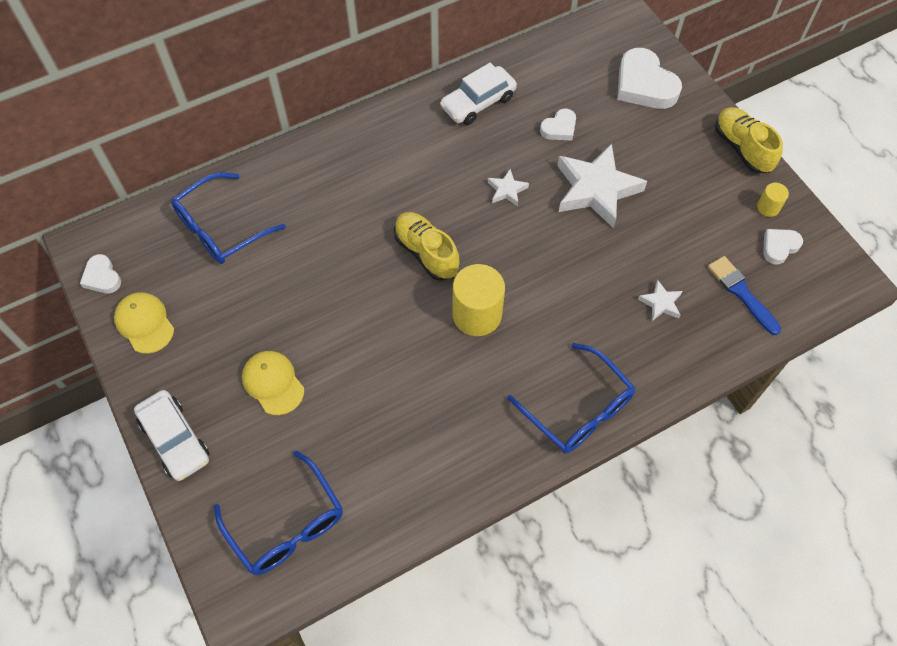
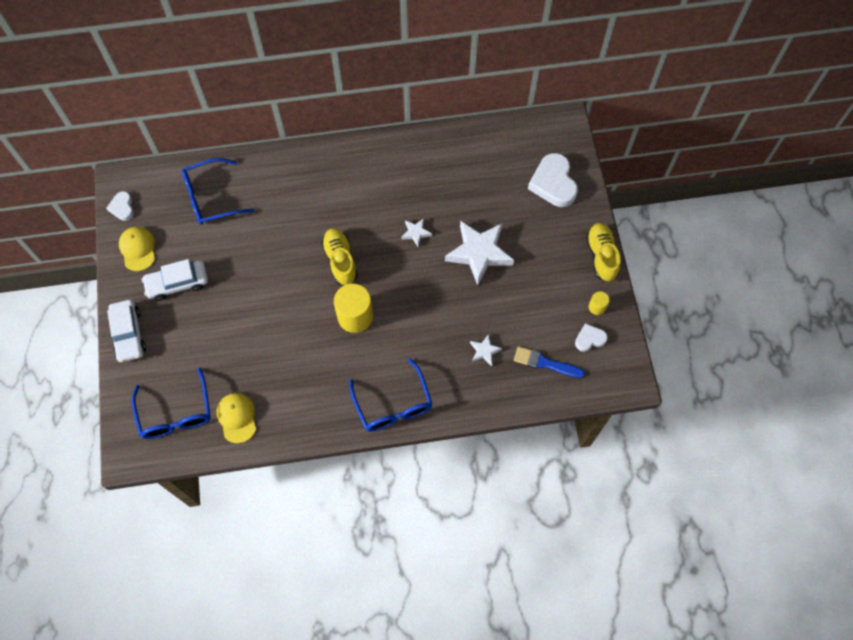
camera: 20 degrees right, 5 degrees up
yellow cap [242,351,304,415] -> yellow cap moved to [217,393,256,443]
white car [440,63,517,125] -> white car moved to [142,259,208,301]
white heart [540,108,576,140] -> none
blue brush [708,256,781,335] -> blue brush turned 60 degrees counterclockwise [514,346,585,378]

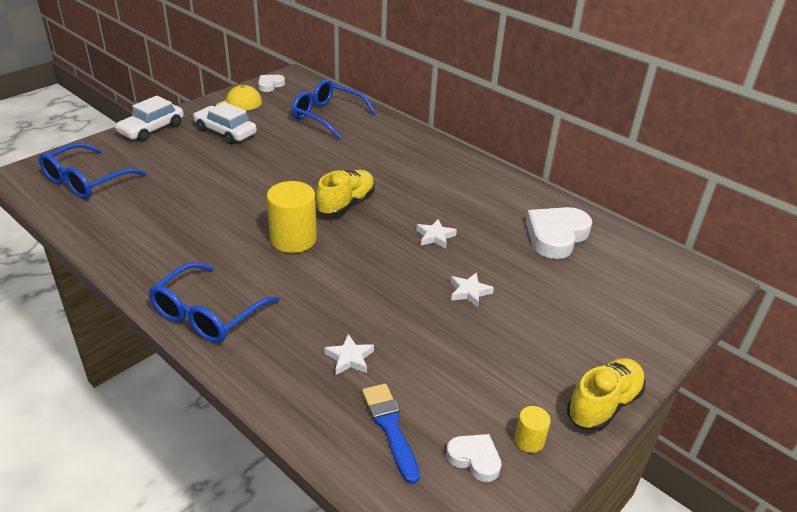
camera: 50 degrees right, 30 degrees down
yellow cap [217,393,256,443] -> none
white star [445,221,514,285] -> white star [450,272,494,307], size x0.46
white heart [528,153,578,207] -> white heart moved to [526,207,592,259]

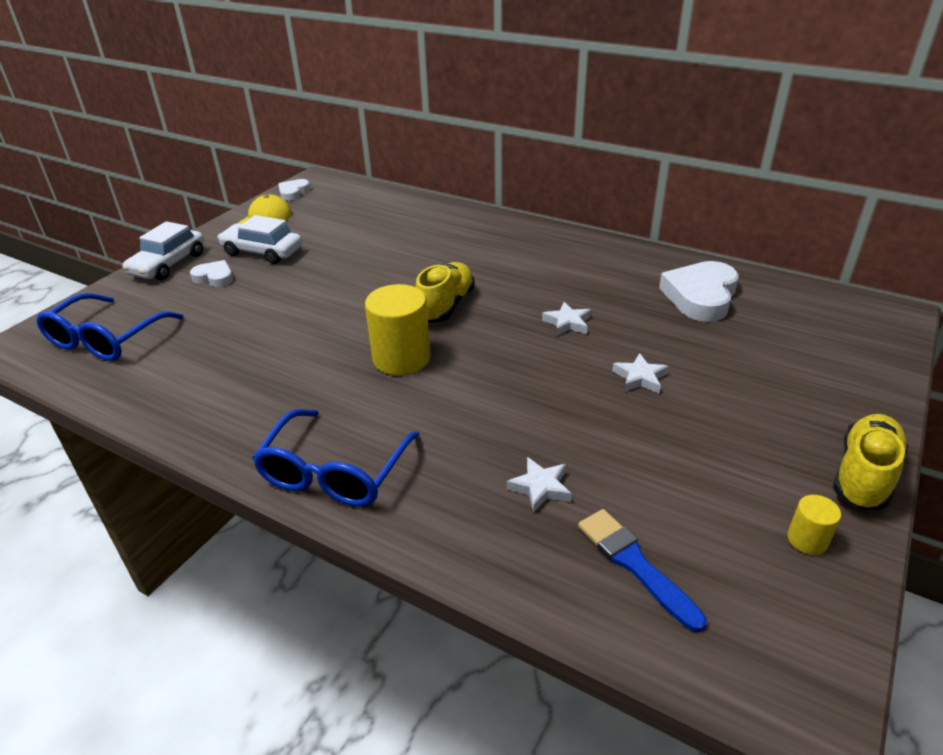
camera: 10 degrees left, 0 degrees up
blue glasses [292,79,376,138] -> none
white heart [446,434,501,482] -> white heart moved to [190,260,233,287]

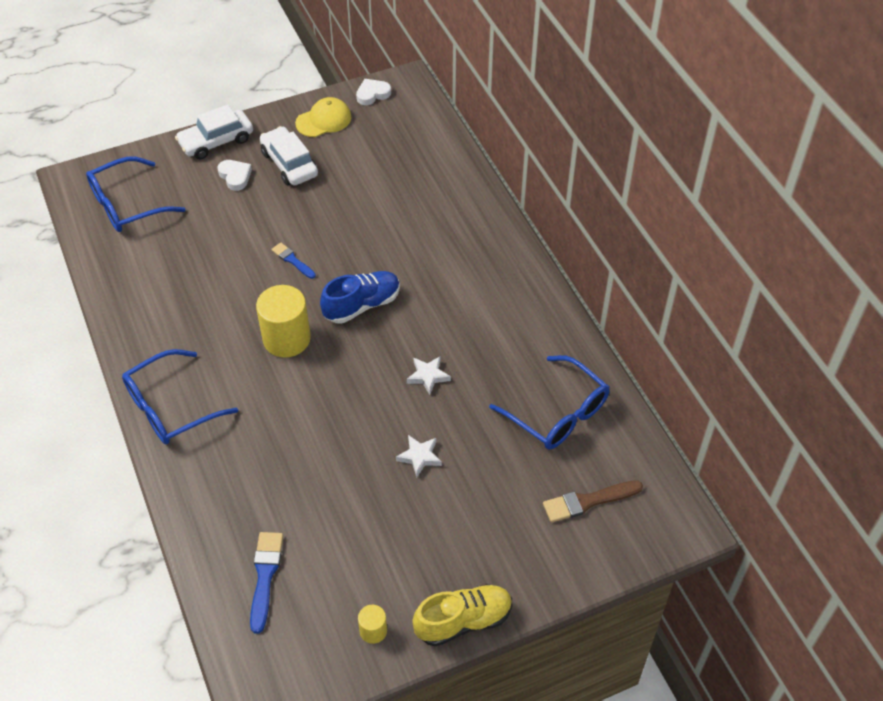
camera: 35 degrees right, 15 degrees up
yellow shoe [415,262,475,323] -> blue shoe [320,271,400,324]
white star [507,457,572,513] -> none
white heart [659,261,739,322] -> blue glasses [489,355,610,450]
none -> blue brush [272,243,316,279]
none -> brown brush [543,480,643,522]

